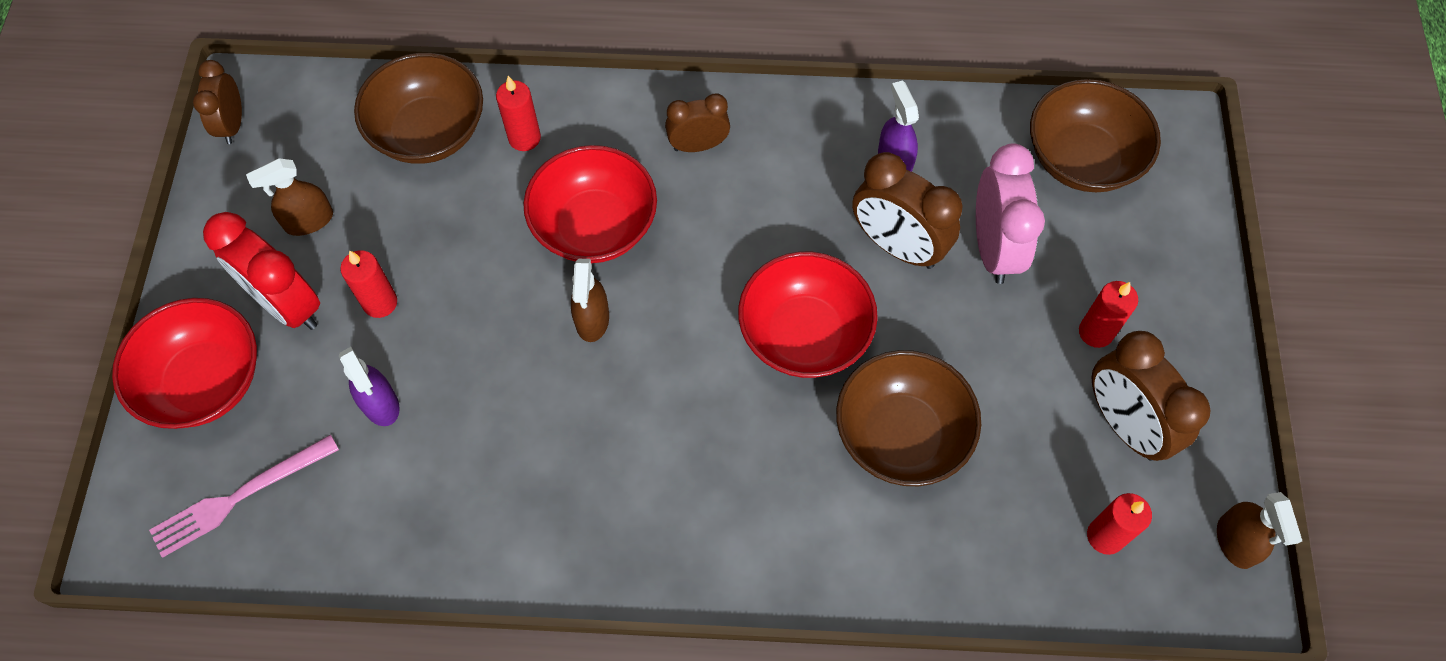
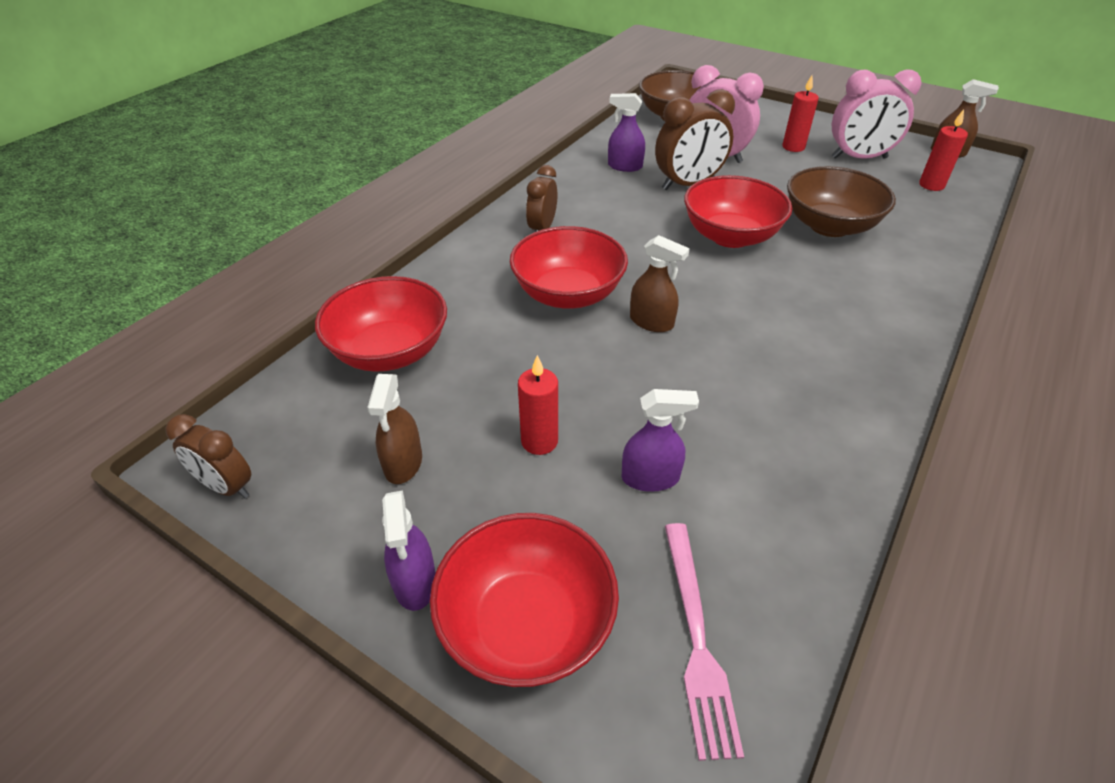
camera: 60 degrees left, 20 degrees down
red clock [203,212,320,330] -> none
brown bowl [354,53,483,164] -> red bowl [315,276,447,372]
red candle [496,76,541,151] -> none
brown clock [1092,331,1211,461] -> pink clock [832,69,921,159]
none -> purple spray bottle [382,490,436,611]

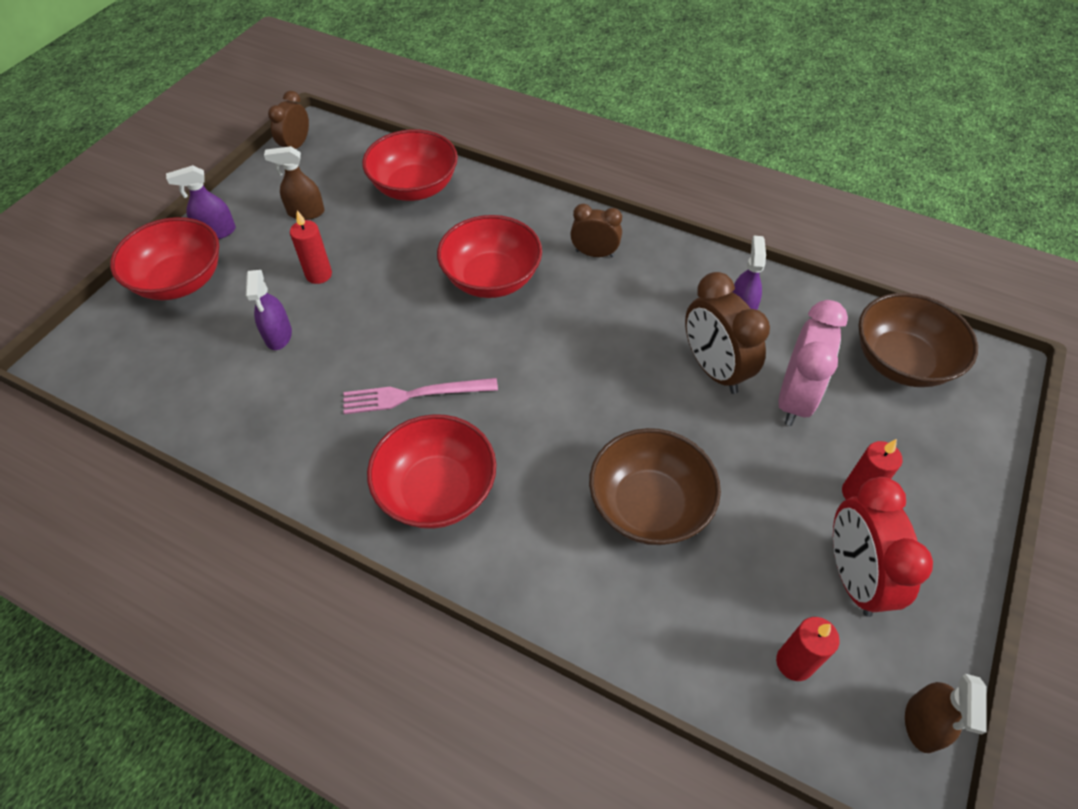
camera: 85 degrees right, 10 degrees up
brown spray bottle [630,235,690,332] -> none
pink fork [665,523,744,761] -> pink fork moved to [344,378,498,414]
red bowl [684,175,792,248] -> red bowl moved to [367,414,496,529]
pink clock [832,69,921,159] -> red clock [833,477,933,617]

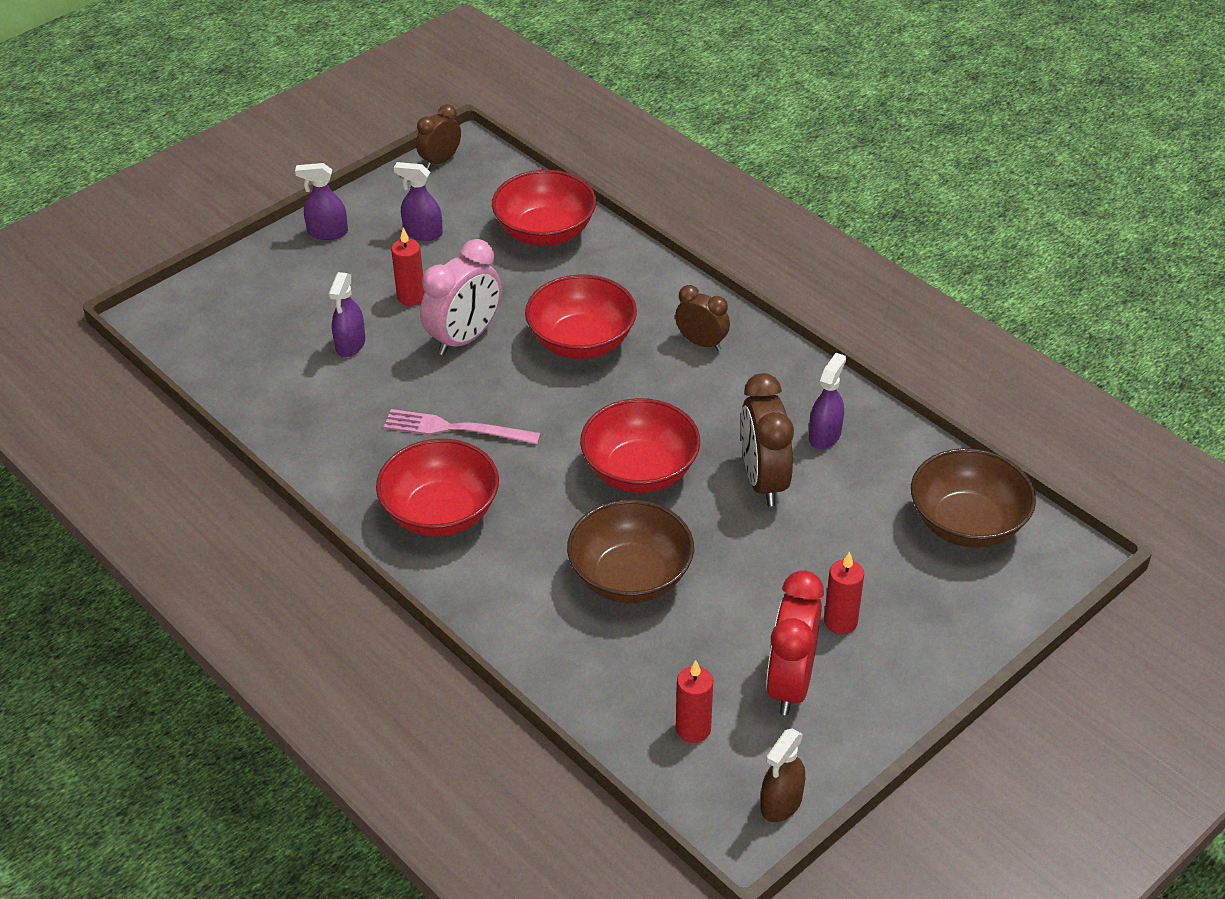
camera: 20 degrees right, 10 degrees down
red bowl [110,217,219,300] -> red bowl moved to [580,398,700,493]
brown spray bottle [264,146,324,220] -> purple spray bottle [394,162,443,241]
pink clock [778,300,848,426] -> pink clock moved to [420,239,502,355]

